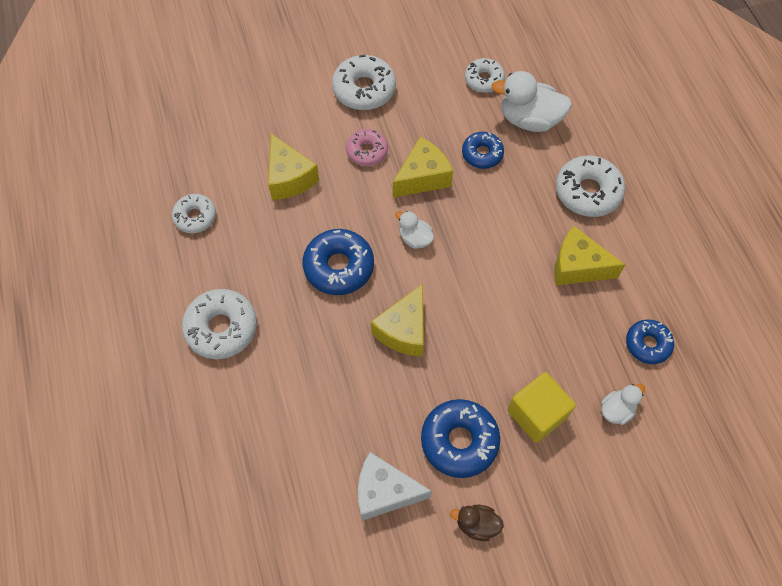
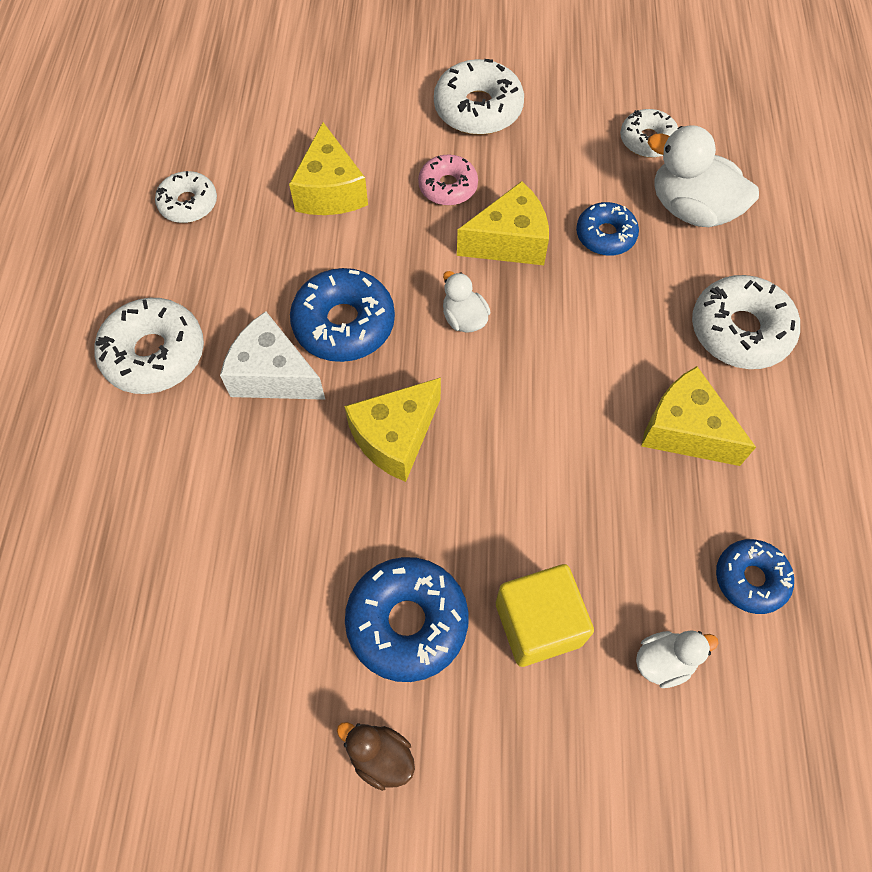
camera: 20 degrees right, 0 degrees up
white cheese [358,452,432,521] -> white cheese moved to [220,311,326,400]

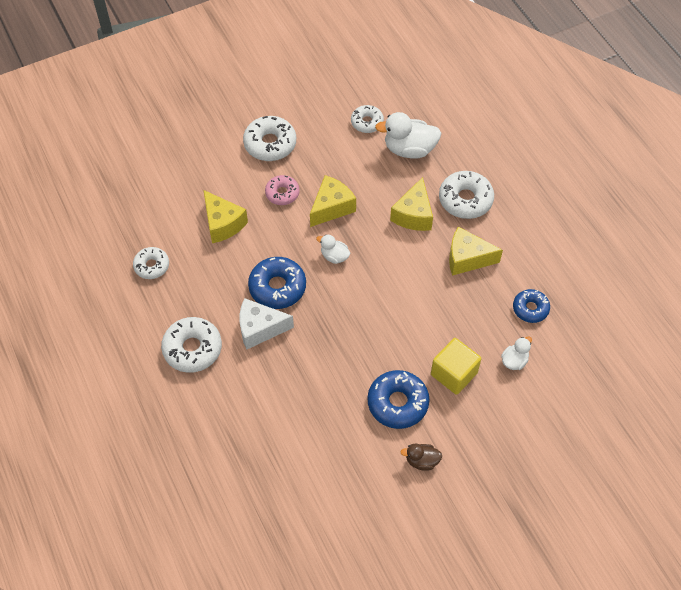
camera: 30 degrees left, 5 degrees down
yellow cheese [344,377,441,482] -> yellow cheese moved to [390,177,433,231]
blue donut [576,202,639,256] -> none

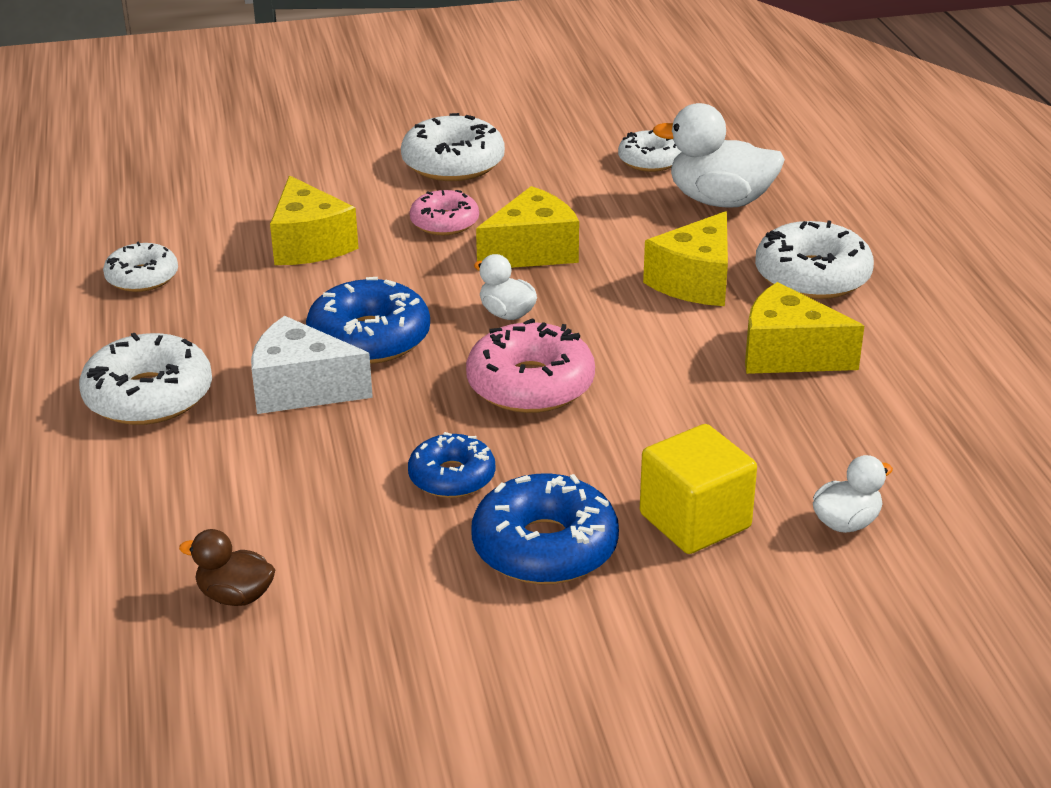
camera: 15 degrees right, 25 degrees down
brown duck [401,443,442,471] -> brown duck moved to [179,529,275,606]
blue donut [513,289,550,323] -> blue donut moved to [408,432,495,498]
none -> pink donut [466,318,595,413]

